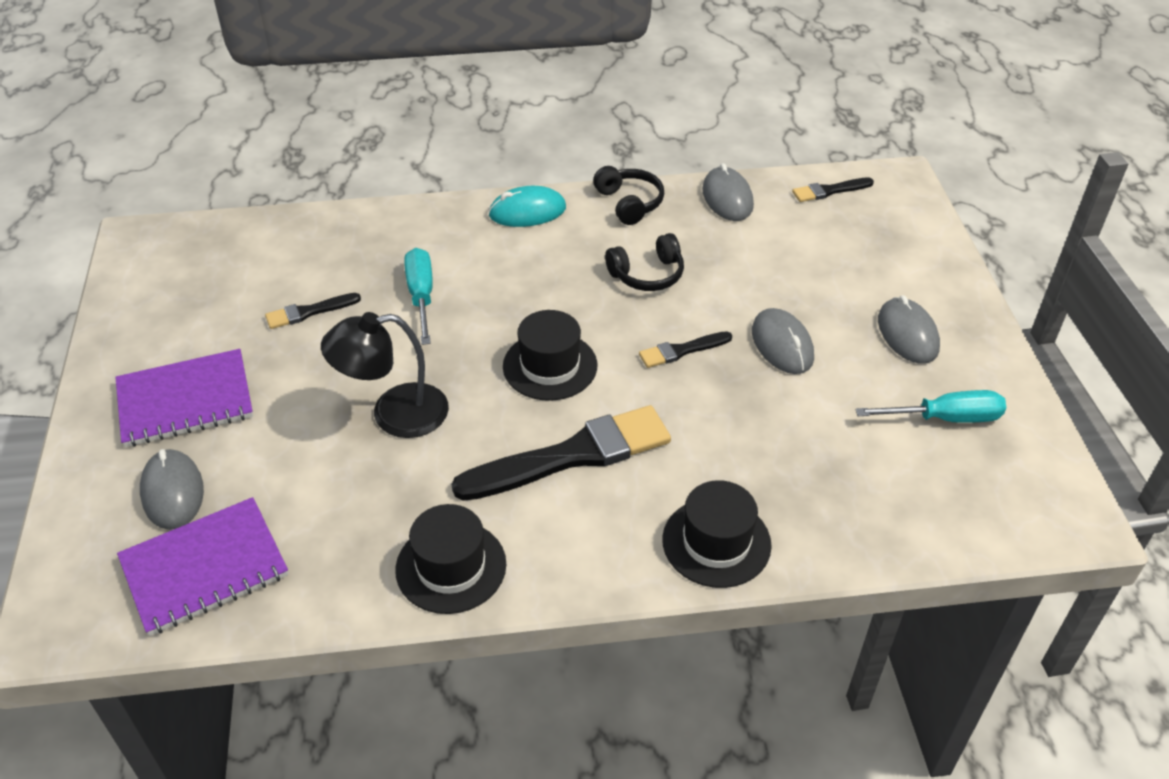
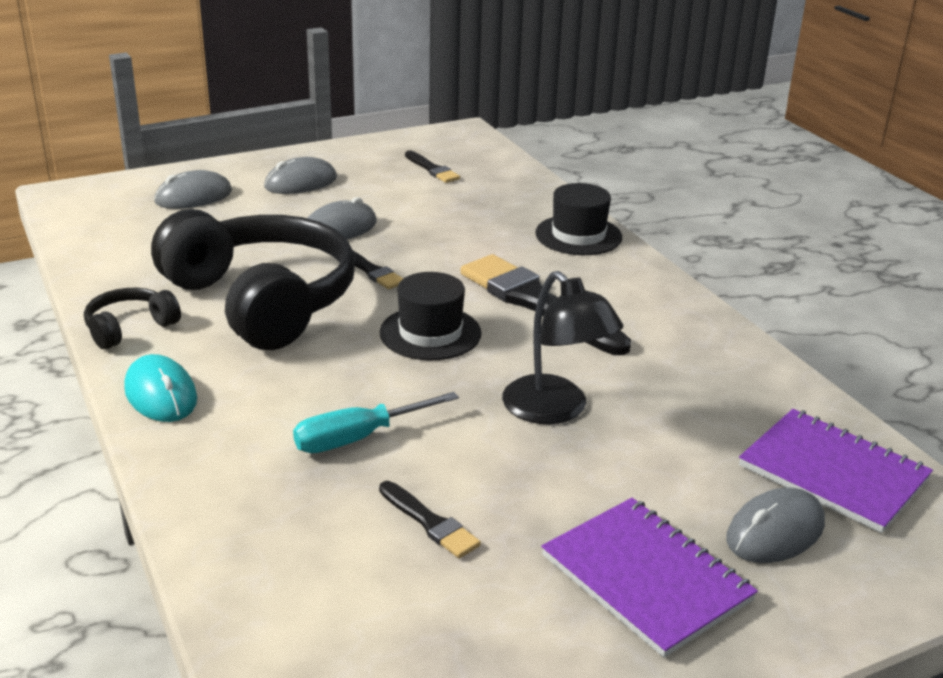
camera: 110 degrees left, 15 degrees down
black hat [395,504,506,614] -> none
black headphones [605,233,684,291] -> black headphones [151,209,355,350], size x2.31
grey mouse [702,163,754,221] -> grey mouse moved to [154,170,232,209]
black brush [792,177,874,202] -> black brush moved to [405,151,460,183]
turquoise screwdriver [856,390,1006,423] -> none

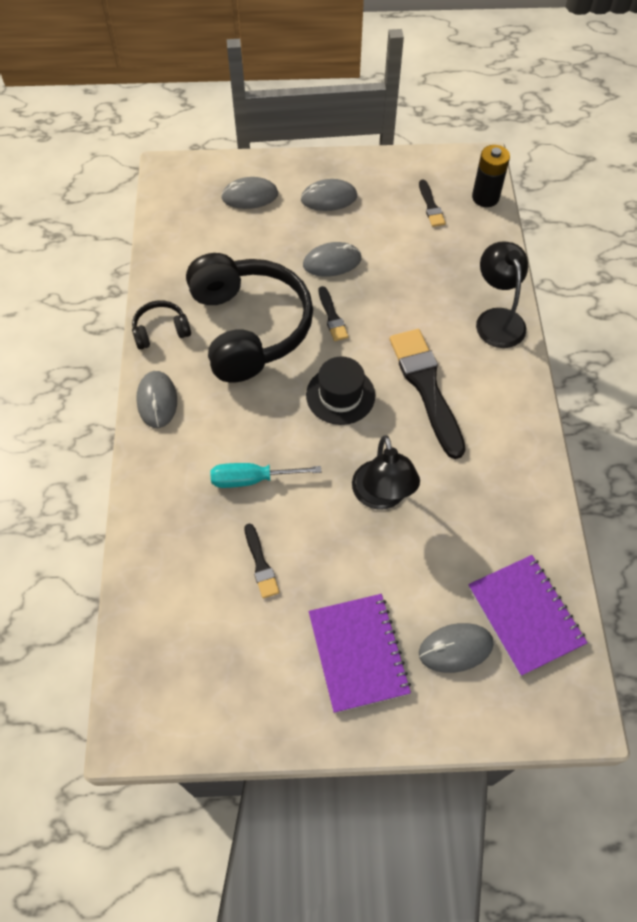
camera: 25 degrees right, 30 degrees up
turquoise mouse [124,354,197,422] -> grey mouse [136,371,177,428]
black hat [535,183,622,255] -> black lamp [476,241,528,348]
none -> black battery [472,145,510,207]

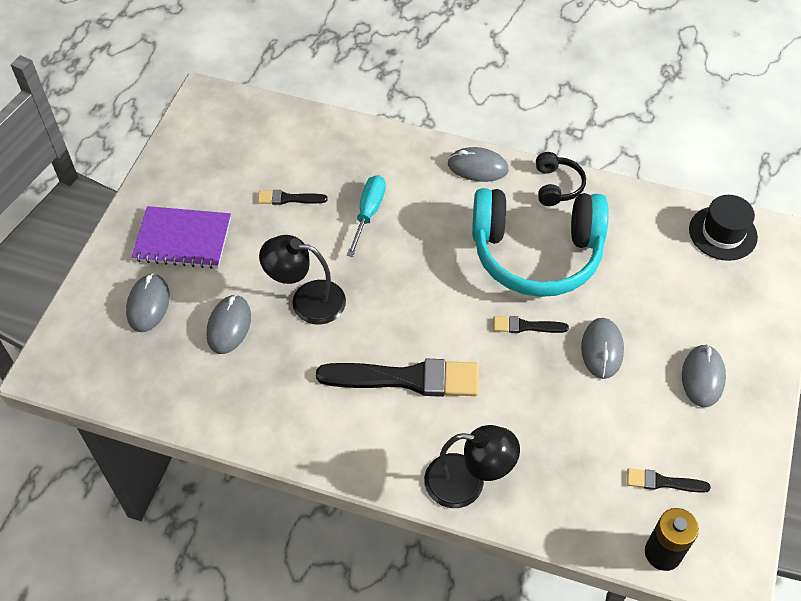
camera: 110 degrees right, 5 degrees down
black headphones [186,253,313,382] -> turquoise headphones [472,188,609,297]
grey mouse [221,177,278,209] -> grey mouse moved to [206,294,251,354]
black hat [306,356,375,425] -> black hat moved to [689,195,758,261]
purple notebook [468,555,588,676] -> none

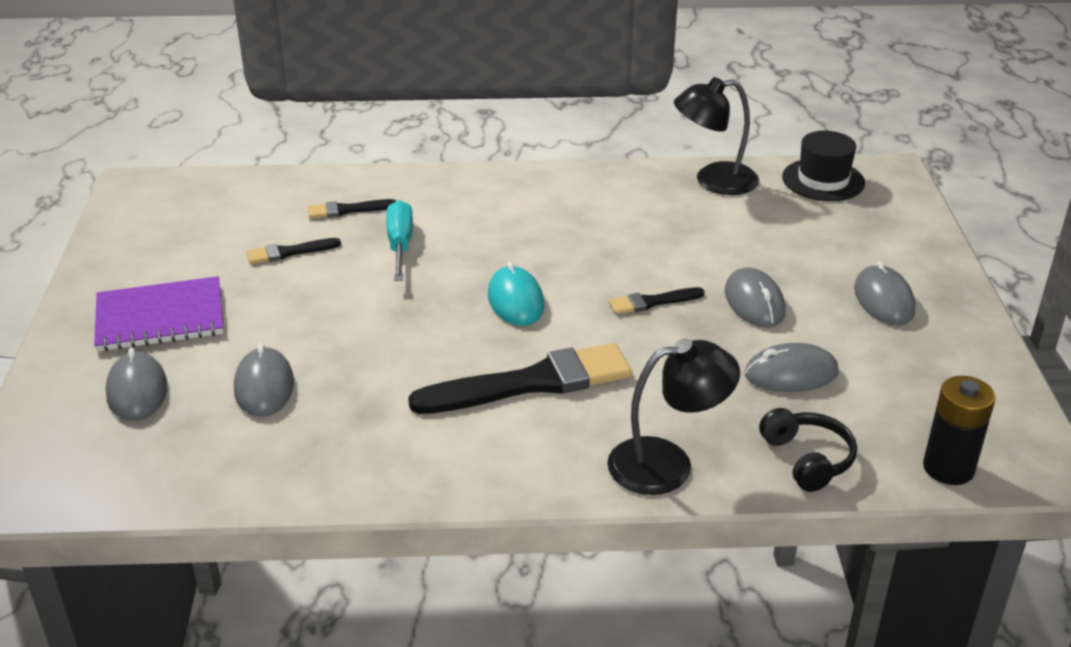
camera: 20 degrees left, 20 degrees down
black lamp [259,235,346,325] -> black lamp moved to [674,77,759,195]
grey mouse [448,147,509,182] -> grey mouse moved to [744,343,839,392]
turquoise headphones [472,188,609,297] -> none
black headphones [536,152,586,206] -> black headphones moved to [759,408,857,492]
black brush [627,468,711,493] -> black brush moved to [308,199,396,219]
none -> turquoise mouse [488,262,544,326]

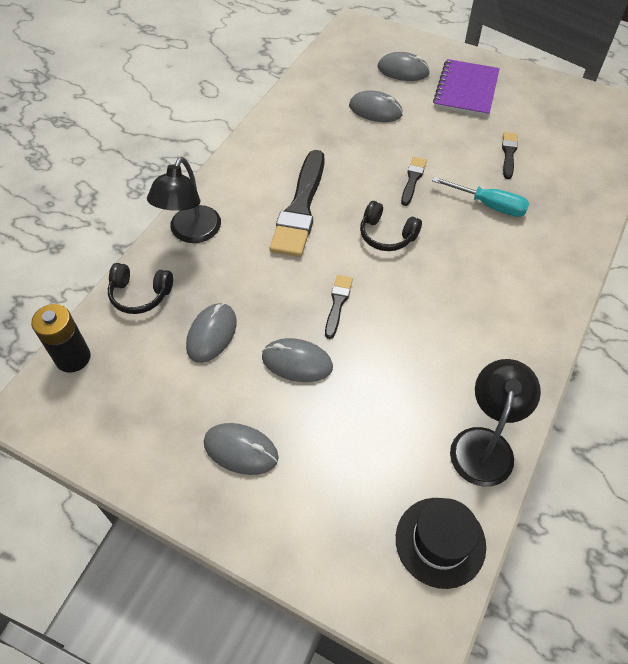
camera: 120 degrees right, 20 degrees up
black brush [308,199,396,219] -> black brush moved to [401,157,427,206]
turquoise mouse [488,262,544,326] -> black headphones [360,201,422,251]

